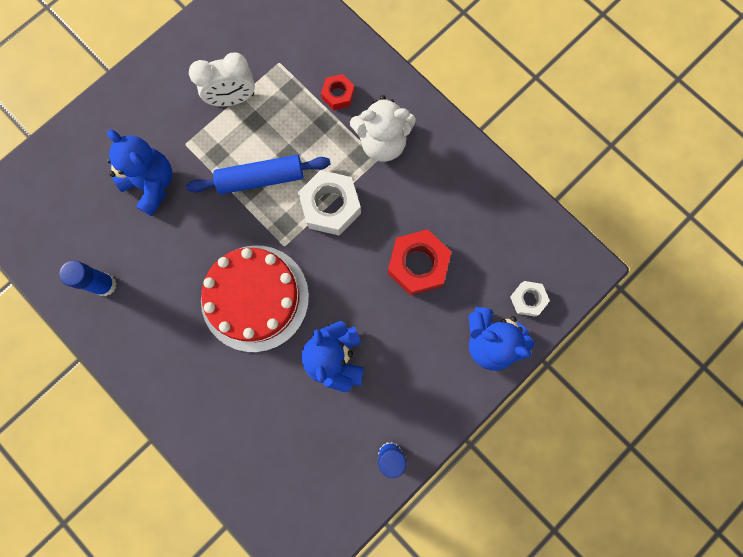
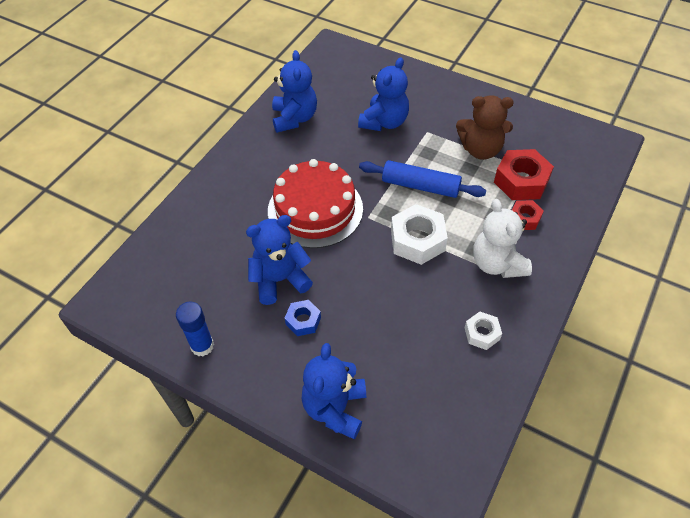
camera: 75 degrees right, 25 degrees down
blue glue stick [59,260,117,296] -> blue teddy bear [272,50,317,133]
blue rolling pin [186,155,331,194] -> blue rolling pin turned 45 degrees counterclockwise [359,160,486,198]
white clock [189,52,255,106] -> brown teddy bear [456,95,514,160]
red nut [387,229,451,295] -> red nut moved to [494,149,554,200]
white nut [510,281,550,317] -> white nut moved to [465,312,502,350]
none -> blue nut [285,300,321,336]

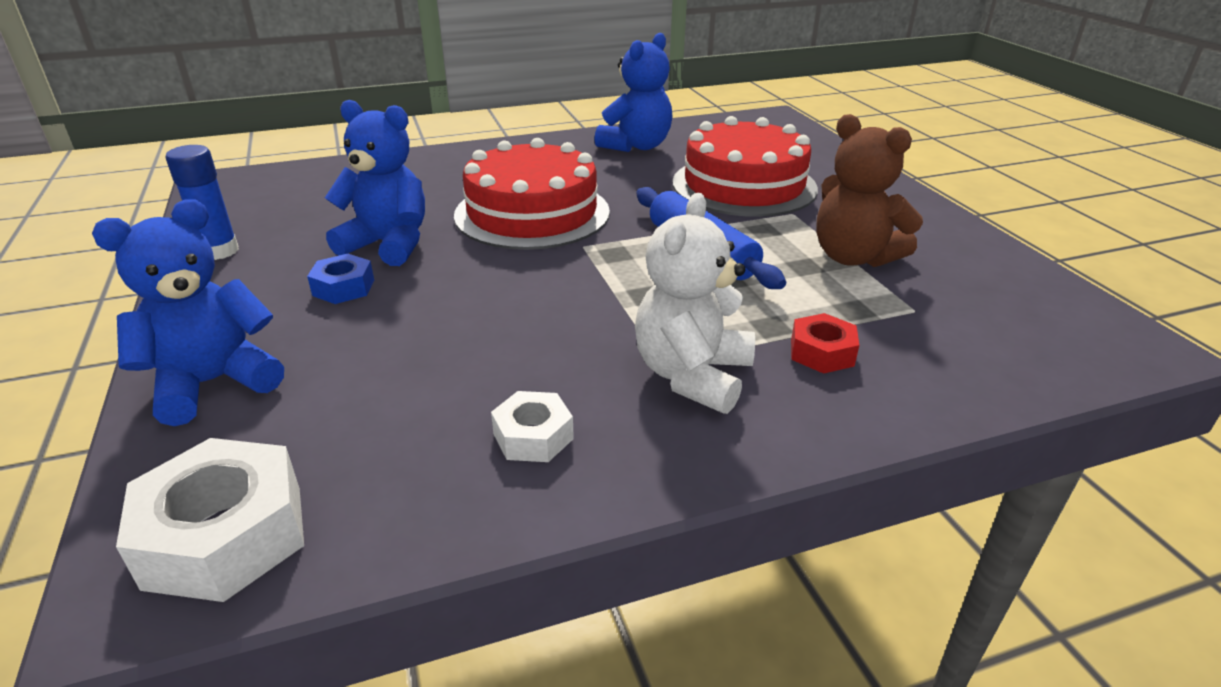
camera: 40 degrees right, 20 degrees down
blue teddy bear [358,57,409,131] -> red cake [672,116,818,217]
white nut [391,204,448,265] -> white nut moved to [116,438,304,602]
red nut [494,149,554,200] -> none

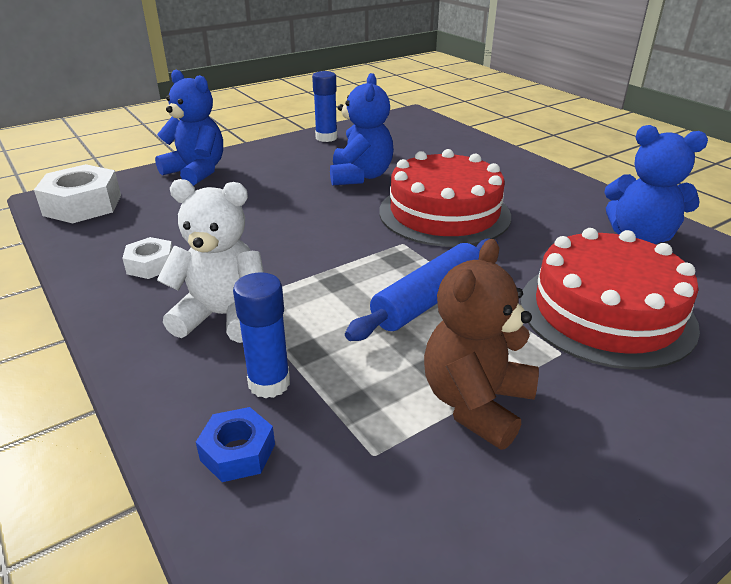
camera: 75 degrees right, 0 degrees up
blue nut [307,254,374,304] -> blue nut moved to [196,407,275,482]
red nut [791,313,859,374] -> blue glue stick [233,272,290,398]

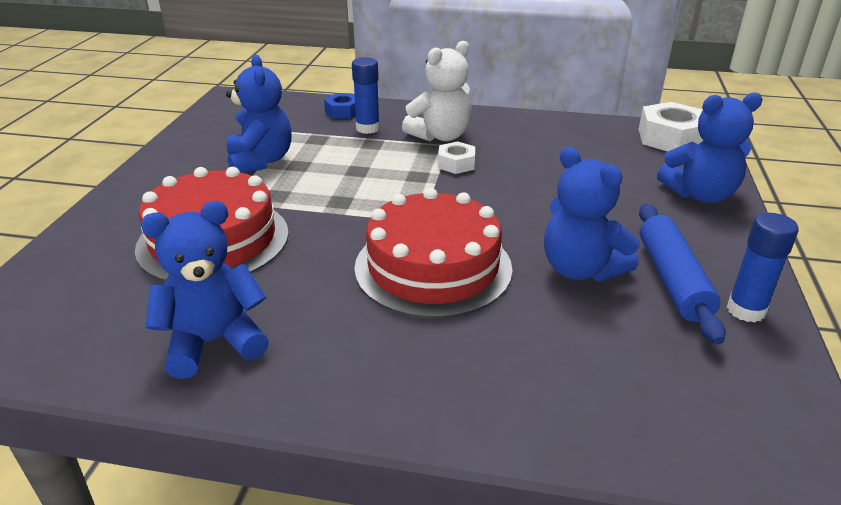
camera: 135 degrees right, 0 degrees up
white nut [122,237,173,279] -> white nut moved to [438,141,475,174]
blue rolling pin [345,238,498,341] -> blue rolling pin moved to [639,204,726,345]
brown teddy bear [424,239,539,450] -> blue teddy bear [226,55,292,173]

